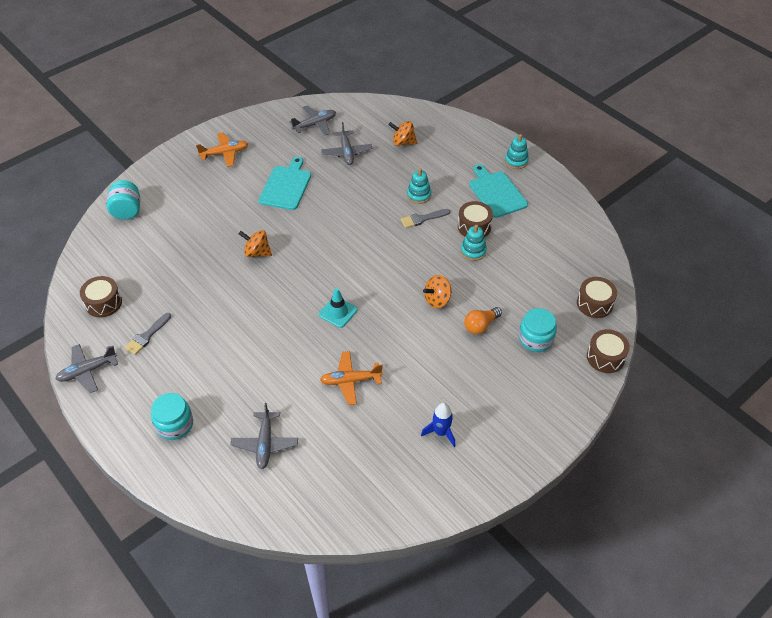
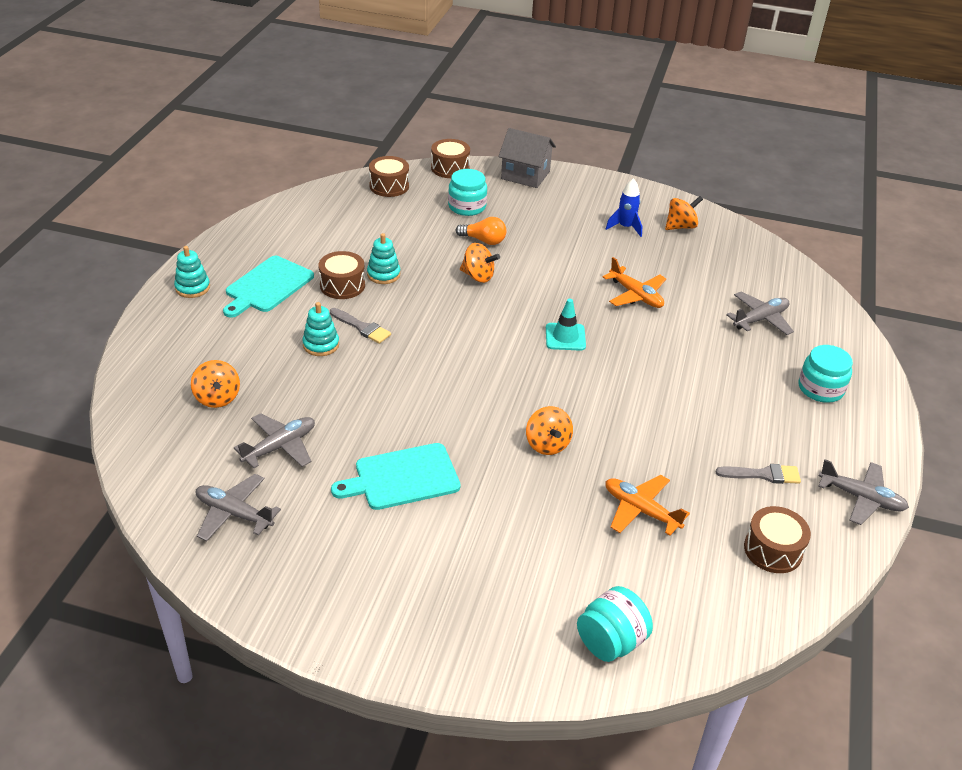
camera: 125 degrees left, 10 degrees down
orange plane [196,132,248,167] -> orange plane moved to [605,475,690,536]
none -> grey house [498,128,556,188]
none -> orange spinning top [665,196,703,230]

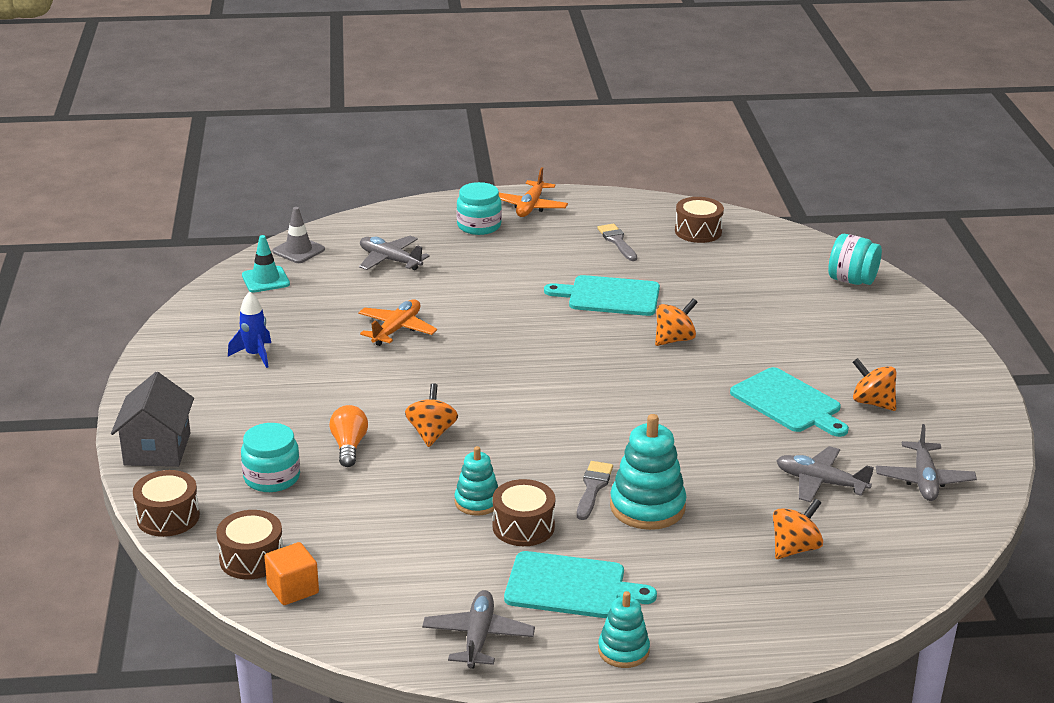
camera: 110 degrees left, 10 degrees down
turquoise stacking toy [302,302,339,356] -> turquoise stacking toy [610,414,687,530], size x1.65
turquoise traffic cone [546,299,586,351] -> turquoise traffic cone moved to [242,235,290,293]
orange plane [605,475,690,536] -> orange plane moved to [499,167,568,217]
orange spinning top [665,196,703,230] -> orange spinning top moved to [853,358,896,411]
grey plane [818,459,909,525] -> grey plane moved to [422,590,535,668]
none -> orange cube [264,542,319,605]
none -> grey traffic cone [272,207,325,263]
none -> turquoise cutting board [544,275,660,316]

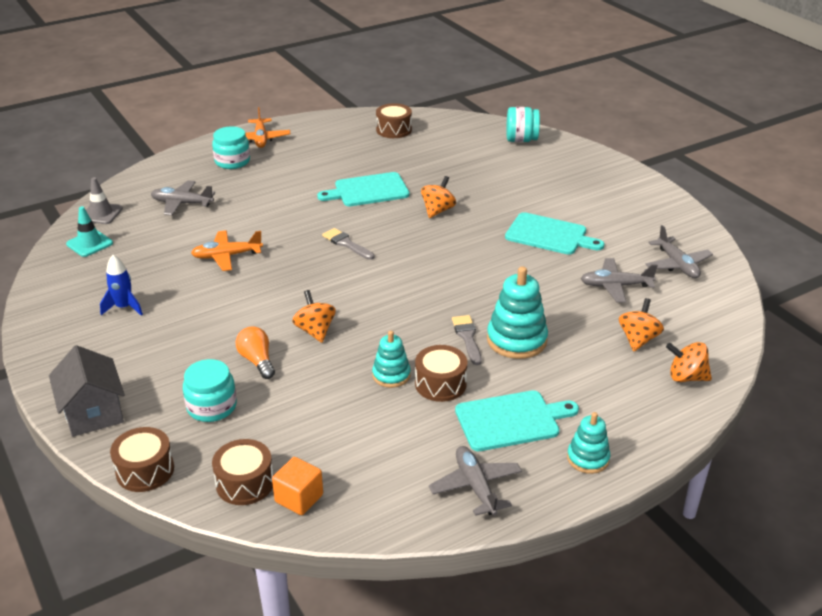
camera: 25 degrees left, 5 degrees up
orange plane [358,299,437,346] -> orange plane turned 105 degrees counterclockwise [191,230,263,271]
grey brush [597,224,637,261] -> grey brush moved to [322,228,374,260]
orange spinning top [853,358,896,411] -> orange spinning top moved to [666,342,712,382]

